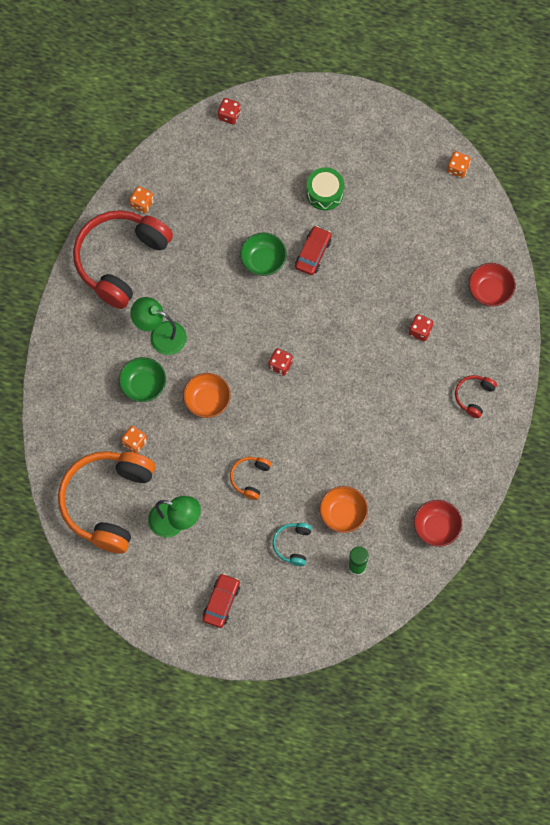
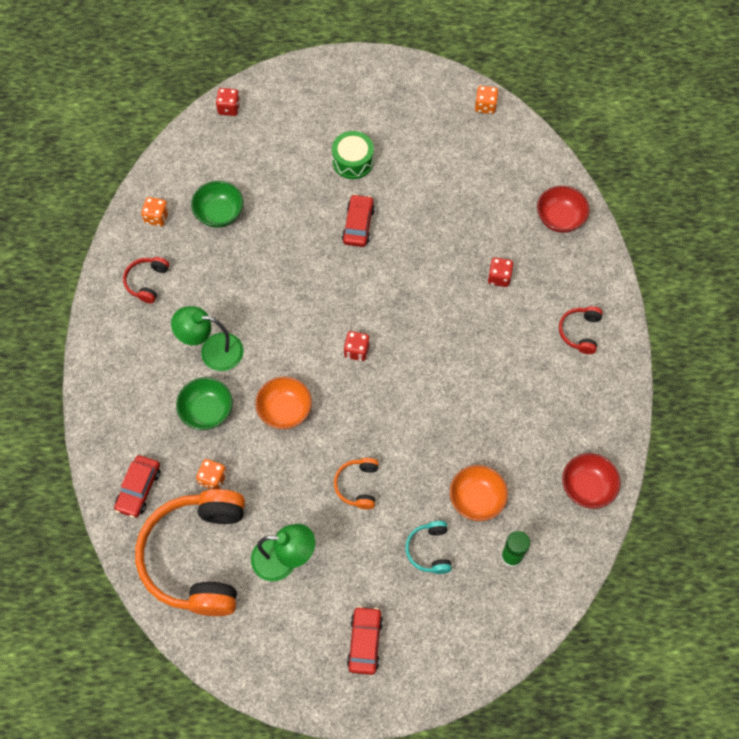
camera: 15 degrees left, 5 degrees down
red headphones [73,210,173,309] -> red headphones [123,257,169,304], size x0.43
green bowl [240,232,287,276] -> green bowl moved to [191,181,243,228]
none -> red car [114,455,160,518]

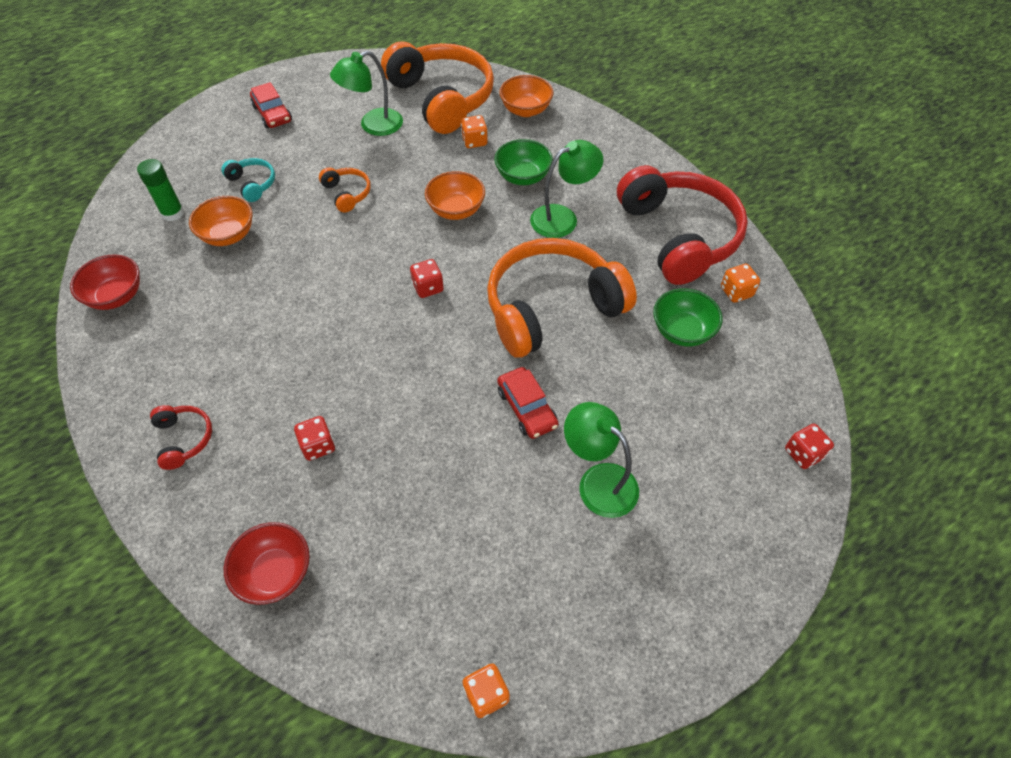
camera: 145 degrees right, 10 degrees down
red car [114,455,160,518] -> orange bowl [499,75,554,117]
red headphones [123,257,169,304] -> red headphones [617,165,748,285], size x2.35
green drum [332,131,374,179] -> green lamp [564,402,639,518]
none -> orange headphones [487,238,637,358]

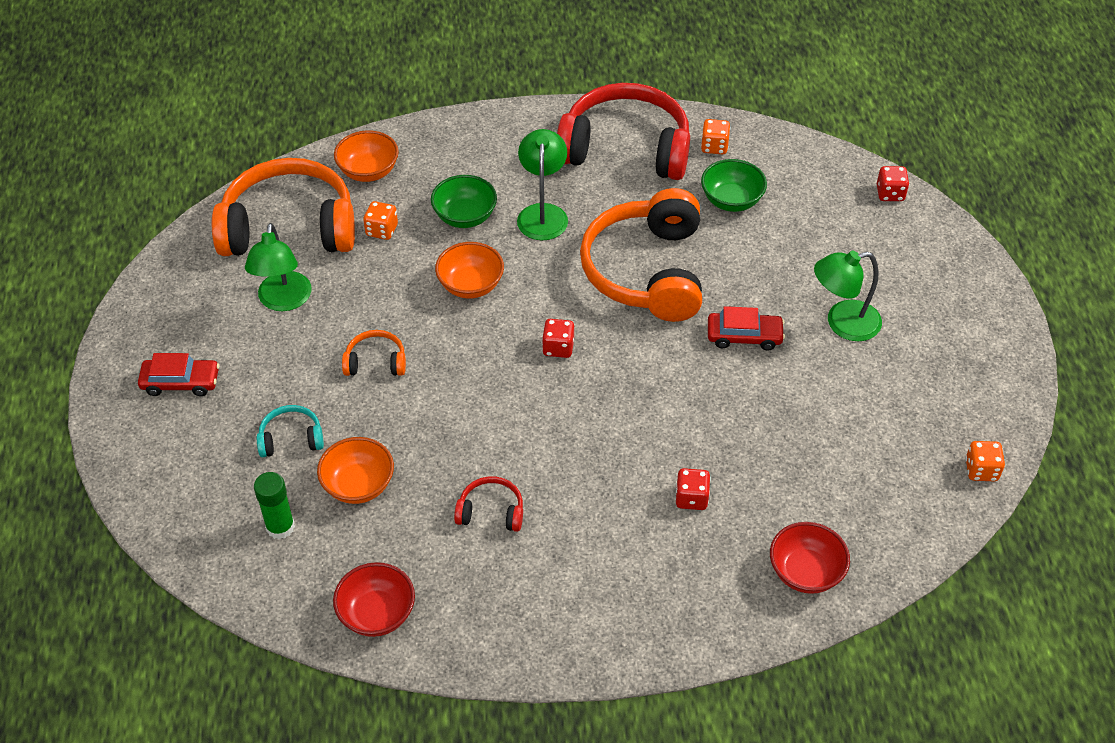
camera: 60 degrees left, 5 degrees down
red headphones [150,405,212,470] -> red headphones moved to [454,476,523,532]

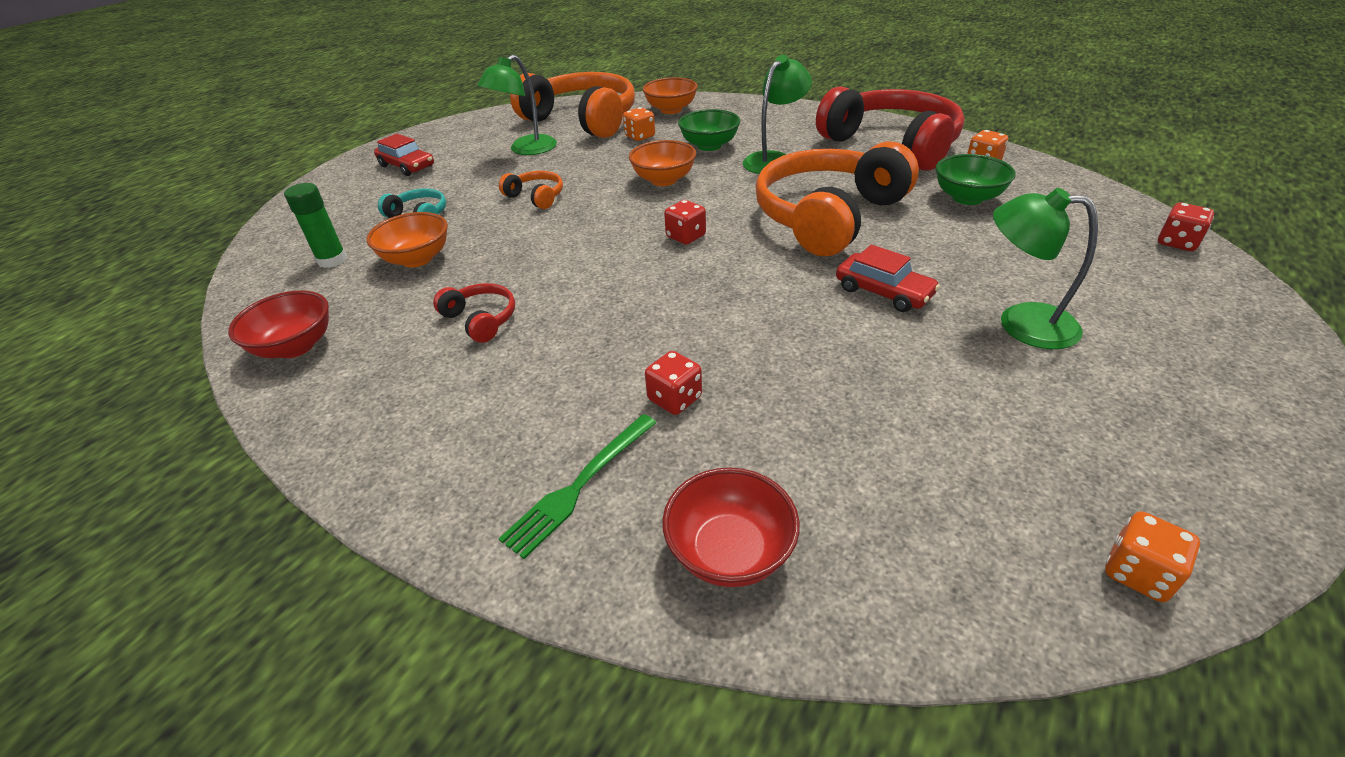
camera: 40 degrees right, 10 degrees down
none -> green fork [498,414,656,559]

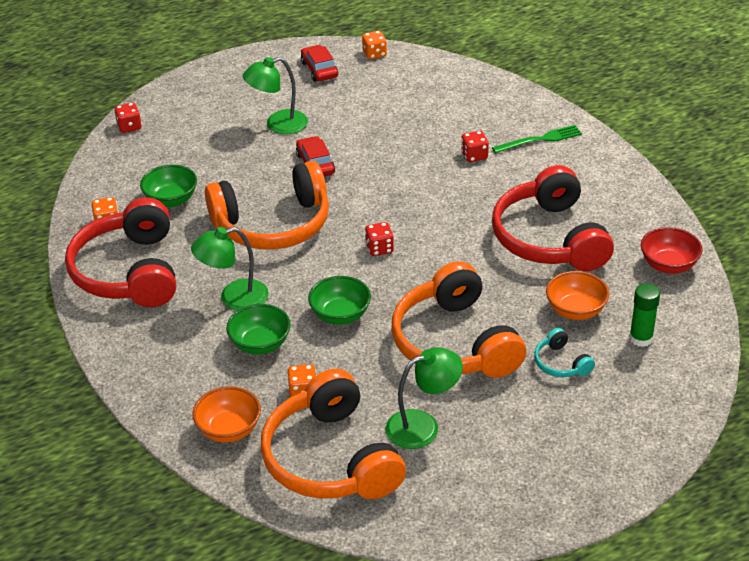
camera: 150 degrees left, 0 degrees up
red car [374,134,434,176] -> red car moved to [301,45,338,82]
red headphones [433,283,515,343] -> red headphones [492,165,614,271], size x2.35
orange headphones [499,171,563,209] -> orange headphones [392,261,526,378], size x2.35
orange bowl [629,140,696,186] -> green bowl [308,276,371,325]
red bowl [662,468,800,587] -> none
green lamp [993,188,1098,349] -> green lamp turned 105 degrees clockwise [243,57,308,134]

